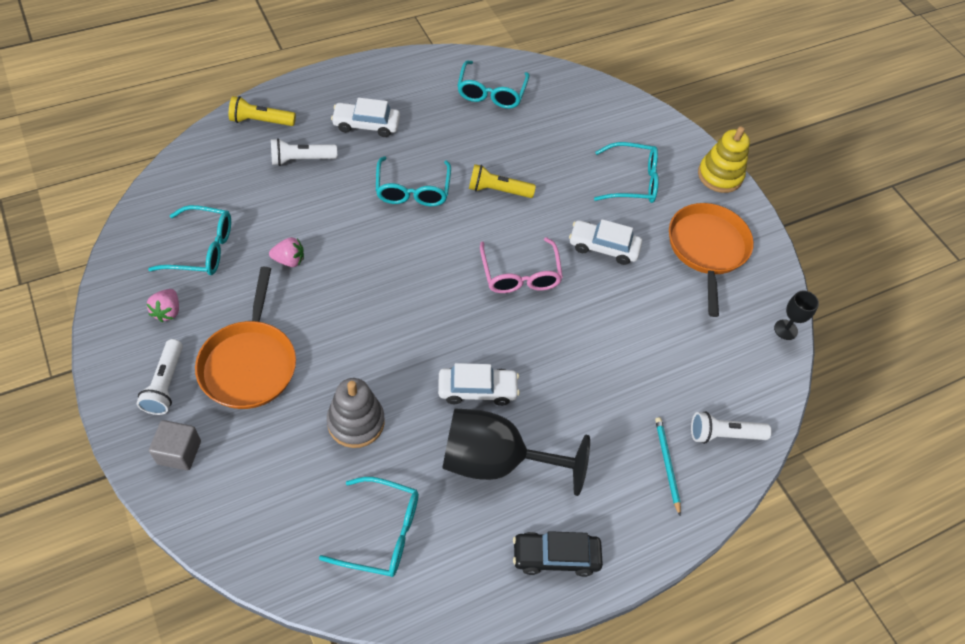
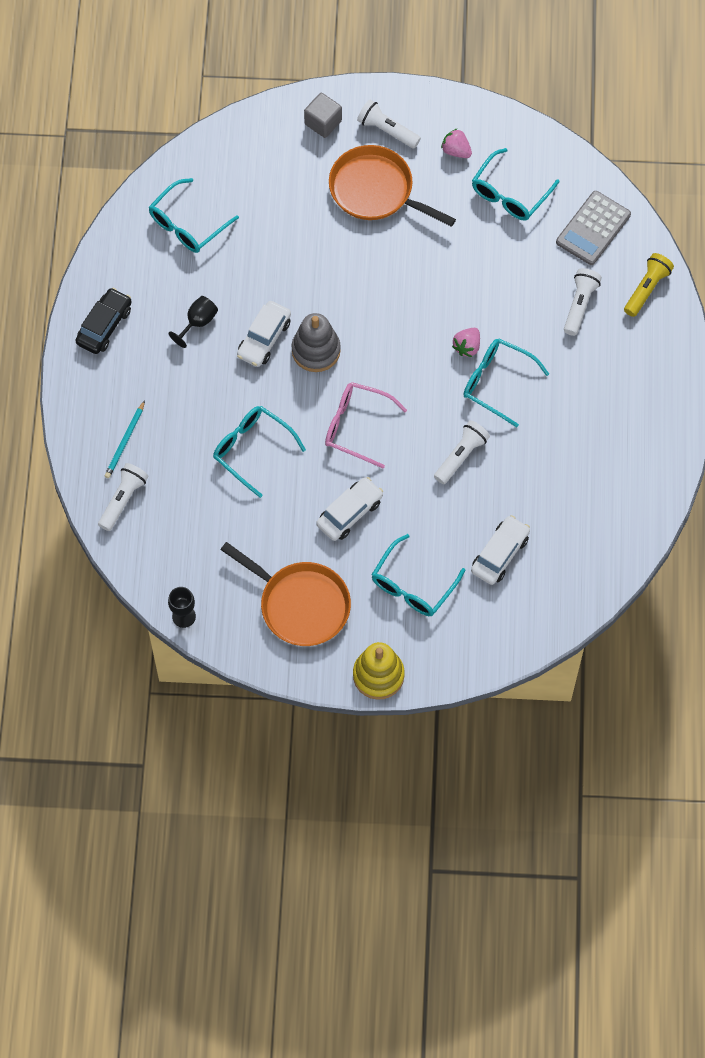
camera: 125 degrees right, 10 degrees up
pink strawberry [269,237,304,267] -> pink strawberry moved to [452,328,480,357]
grey stacking toy [327,378,385,448] -> grey stacking toy moved to [292,313,341,372]
white car [331,98,400,137] -> white car moved to [471,515,530,585]
black goblet [442,408,590,496] -> black goblet [168,296,218,348], size x0.45
turquoise glasses [457,60,530,109] -> turquoise glasses moved to [213,406,306,498]
yellow flashlight [469,164,536,198] -> white flashlight [434,420,490,484]
turquoise pencil [655,417,681,516] -> turquoise pencil turned 90 degrees clockwise [105,401,145,478]
none -> grey calculator [556,191,631,265]

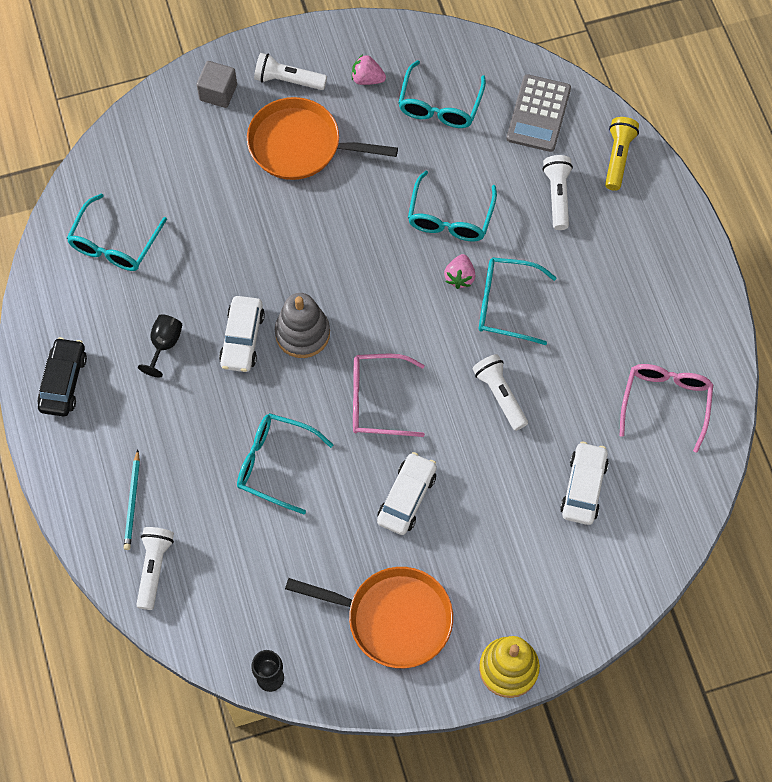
camera: 20 degrees left, 0 degrees up
turquoise glasses [371,534,465,616] -> turquoise glasses moved to [408,170,497,241]
white flashlight [434,420,490,484] -> white flashlight turned 45 degrees counterclockwise [472,354,528,431]
none -> pink glasses [620,364,713,453]

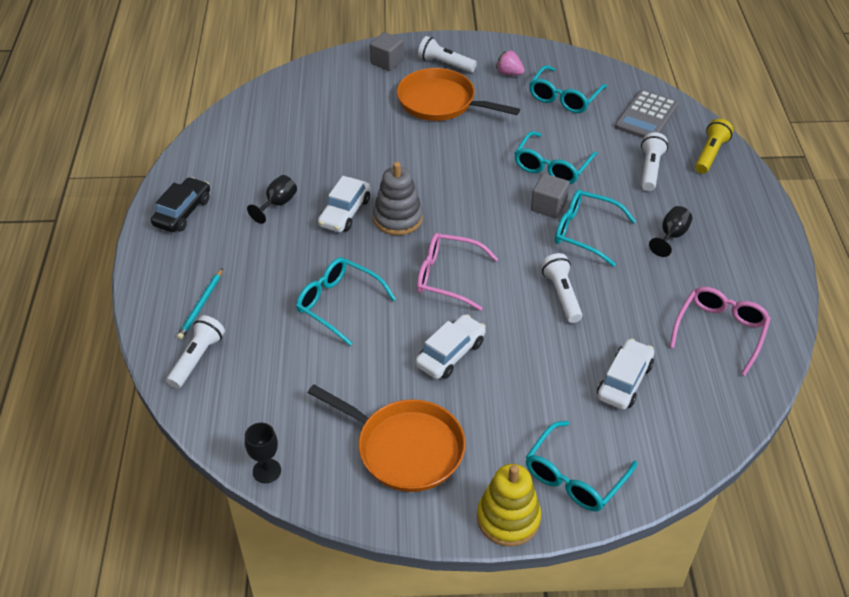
camera: 15 degrees right, 20 degrees down
turquoise glasses [67,193,167,271] -> turquoise glasses moved to [526,421,637,512]
pink strawberry [444,254,476,289] -> grey cube [531,174,570,218]
none -> black goblet [649,206,693,257]

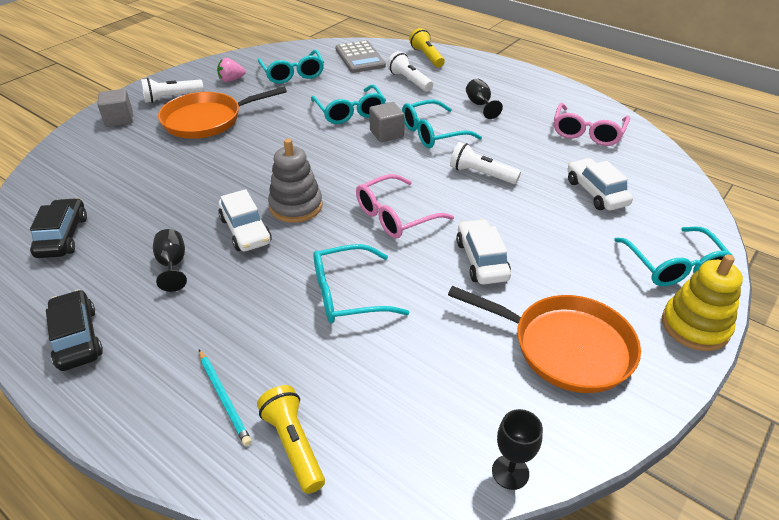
camera: 50 degrees left, 5 degrees down
white flashlight [166,315,225,389] -> yellow flashlight [257,385,325,494]
orange pan [308,384,466,492] -> orange pan turned 45 degrees clockwise [448,286,641,393]
pink glasses [670,287,771,376] -> pink glasses turned 135 degrees counterclockwise [554,103,630,146]
none -> black car [30,198,87,258]

